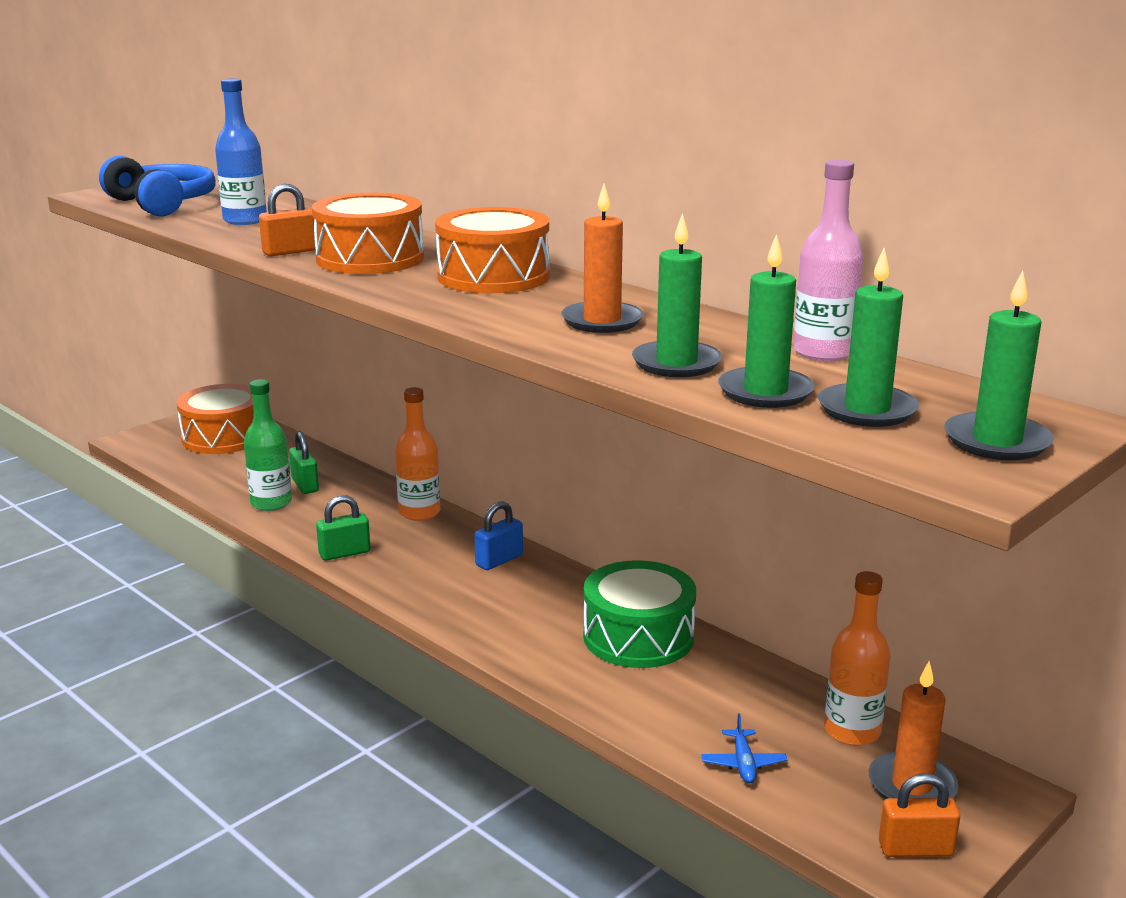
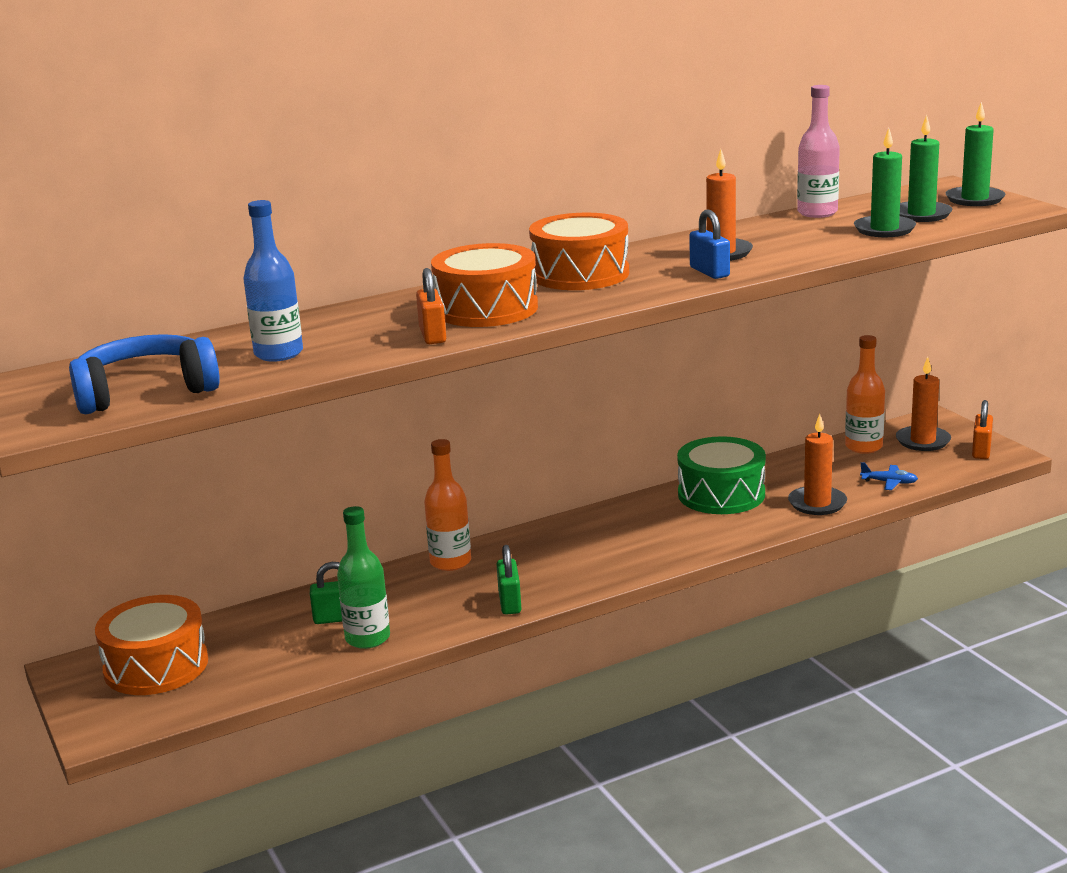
camera: 70 degrees left, 0 degrees up
blue padlock [474,501,523,570] -> blue padlock moved to [689,210,730,279]
green candle [632,213,722,377] -> none
none -> orange candle [788,414,847,515]

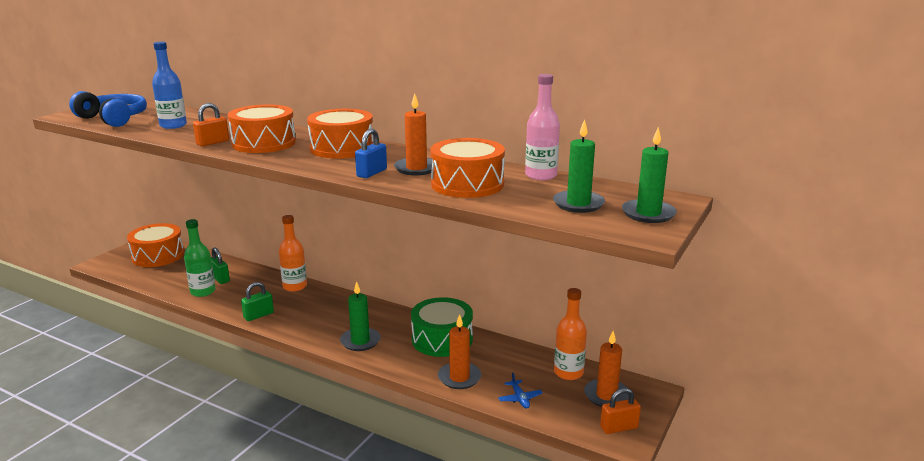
camera: 55 degrees right, 0 degrees up
green candle [854,128,916,237] -> green candle moved to [340,281,381,351]
none -> orange drum [430,138,505,198]

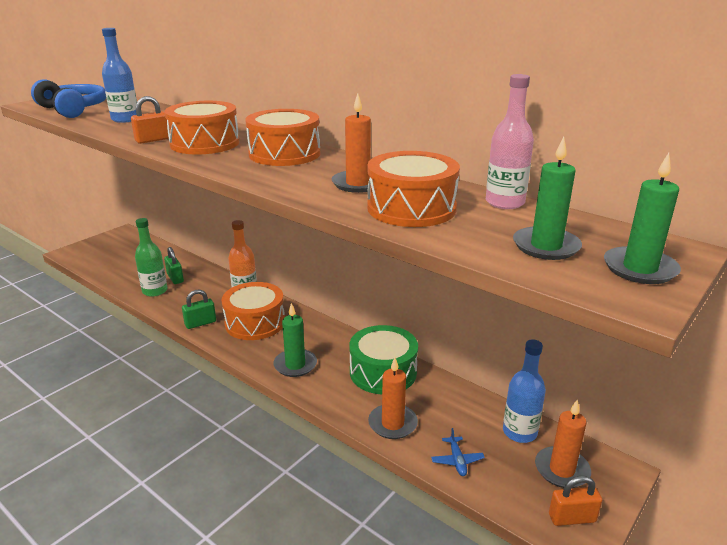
camera: 10 degrees right, 5 degrees up
orange drum [127,223,184,267] -> orange drum moved to [221,282,285,340]
blue padlock [355,129,387,178] -> none
orange bottle [554,288,587,380] -> blue bottle [503,340,546,443]

